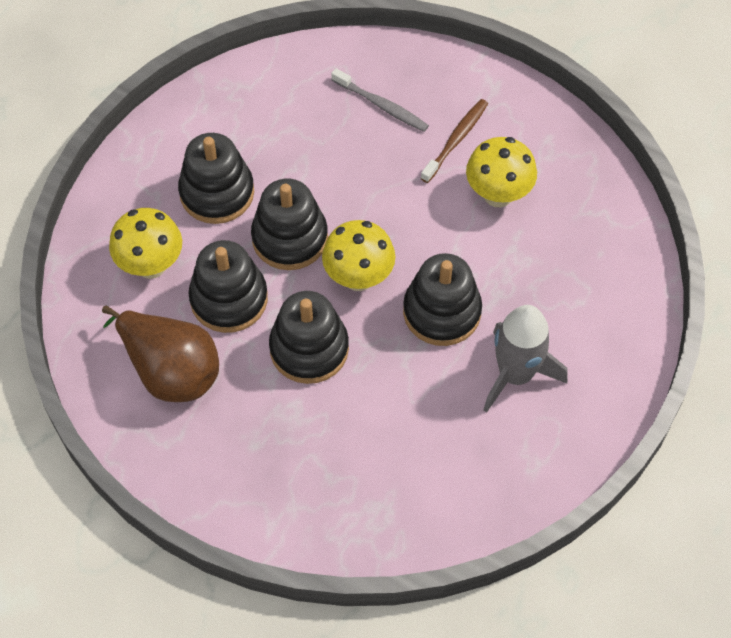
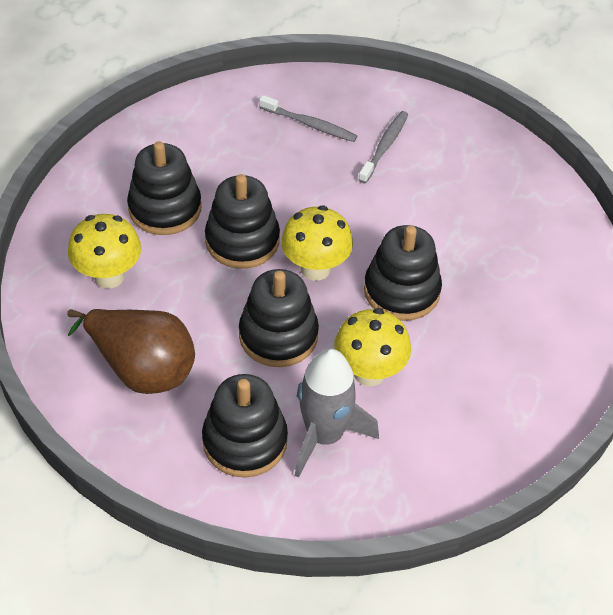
camera: 10 degrees left, 10 degrees down
black stacking toy [188,240,268,333] -> black stacking toy moved to [202,374,288,478]
brown toothbrush [421,99,488,183] -> grey toothbrush [358,111,408,183]
yellow mushroom [466,137,537,207] -> yellow mushroom moved to [334,308,411,386]
grey rocket [483,305,568,413] -> grey rocket moved to [295,349,379,478]

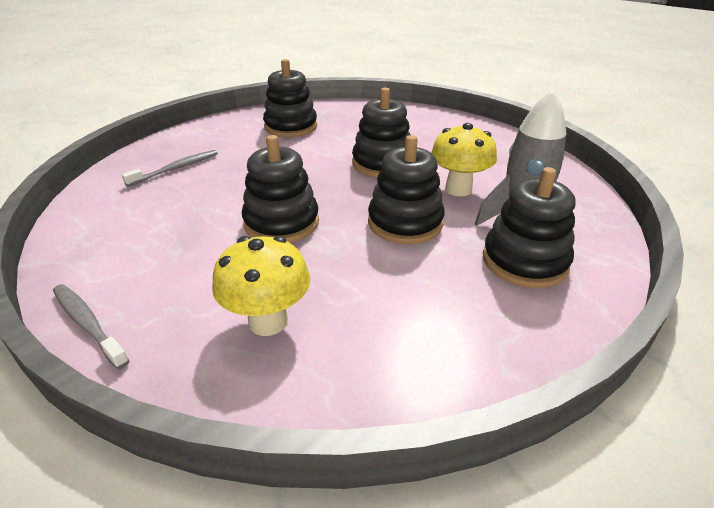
camera: 70 degrees left, 15 degrees down
brown pear [67,309,195,394] -> none
black stacking toy [127,141,202,235] -> black stacking toy moved to [263,59,317,137]
yellow mushroom [281,206,353,281] -> none
grey toothbrush [358,111,408,183] -> grey toothbrush moved to [53,284,129,369]

